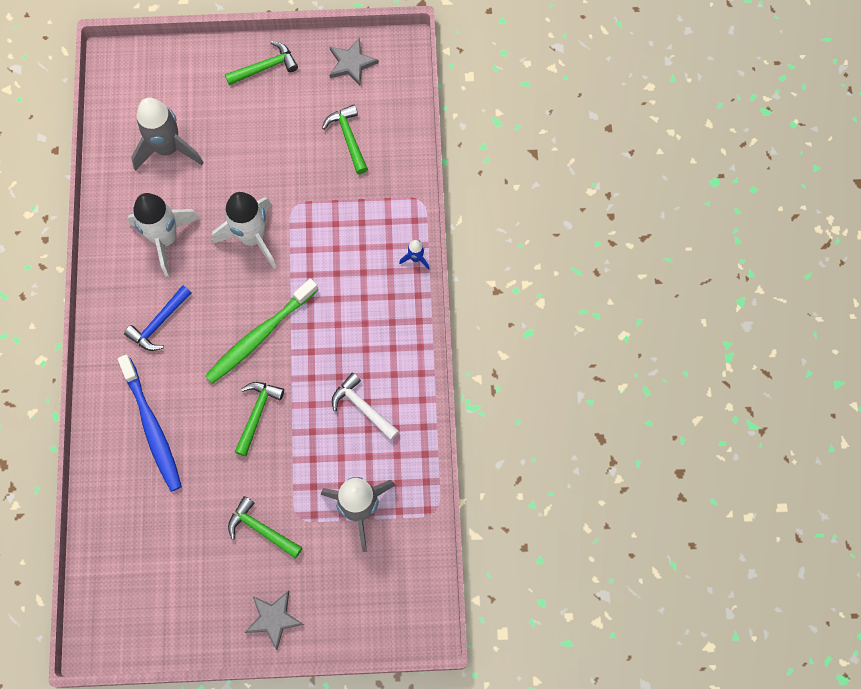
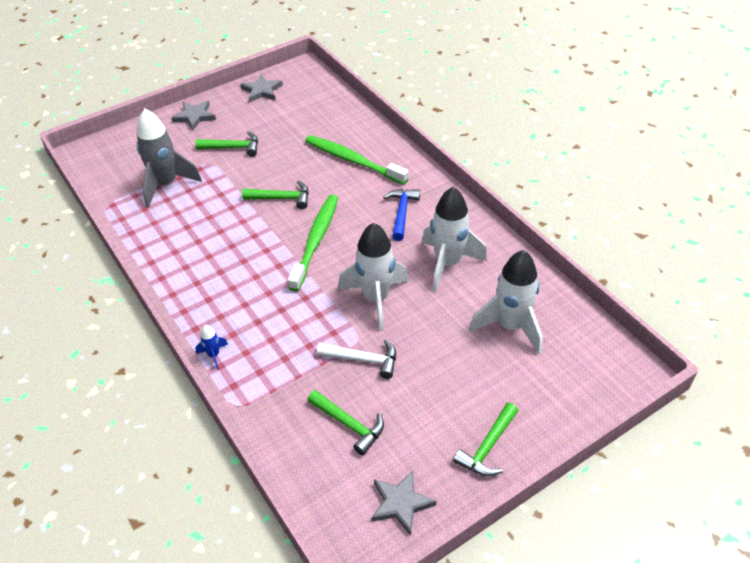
camera: 150 degrees right, 25 degrees down
blue toothbrush [118,355,182,491] -> green toothbrush [305,135,409,185]
grey rocket [131,98,204,171] -> white rocket [469,250,543,354]
green hammer [235,382,284,457] -> green hammer turned 75 degrees counterclockwise [242,181,309,209]
white hammer [332,373,399,440] -> white hammer moved to [317,339,396,379]
none -> grey star [240,74,283,103]

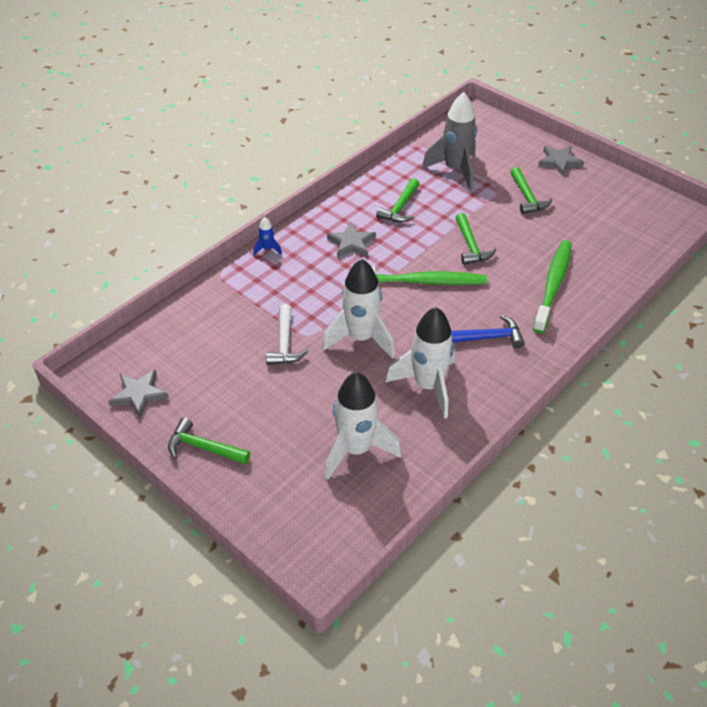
camera: 75 degrees right, 0 degrees up
grey star [240,74,283,103] -> grey star moved to [327,222,376,258]
green hammer [307,390,384,455] -> green hammer moved to [376,178,419,223]

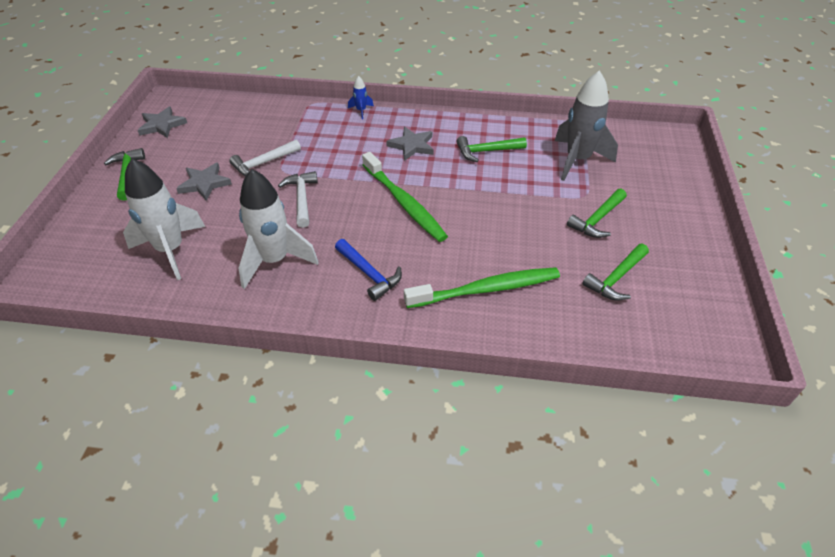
camera: 55 degrees right, 0 degrees up
white rocket [322,259,395,359] -> white hammer [278,171,318,228]
green hammer [456,213,496,265] -> green hammer moved to [582,244,649,300]
grey star [538,146,584,176] -> grey star moved to [176,163,232,201]

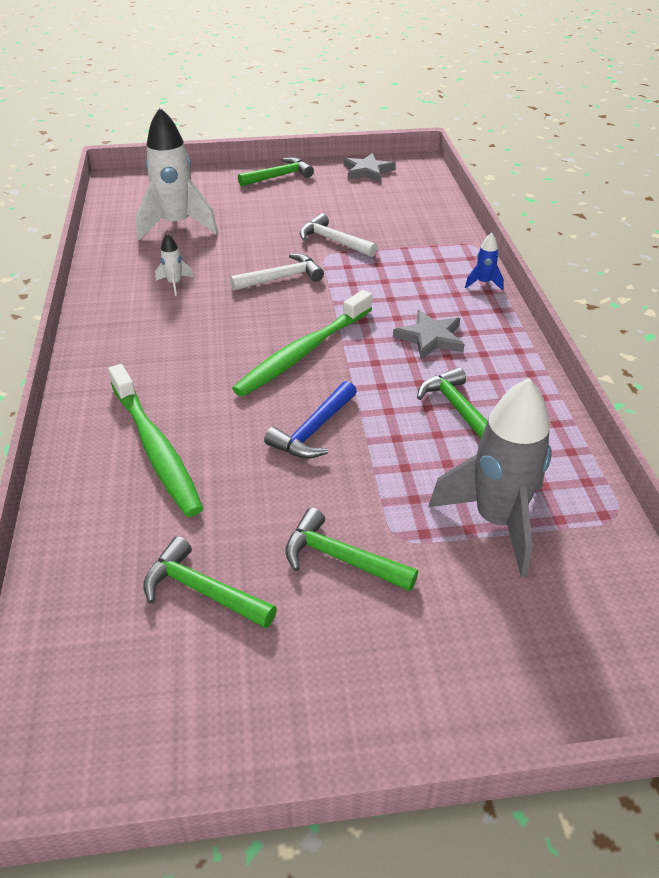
camera: 75 degrees right, 5 degrees down
grey star [176,163,232,201] -> none
white rocket [238,169,319,289] -> white rocket [155,234,193,296], size x0.43
blue hammer [335,239,402,301] -> blue hammer moved to [264,381,357,459]

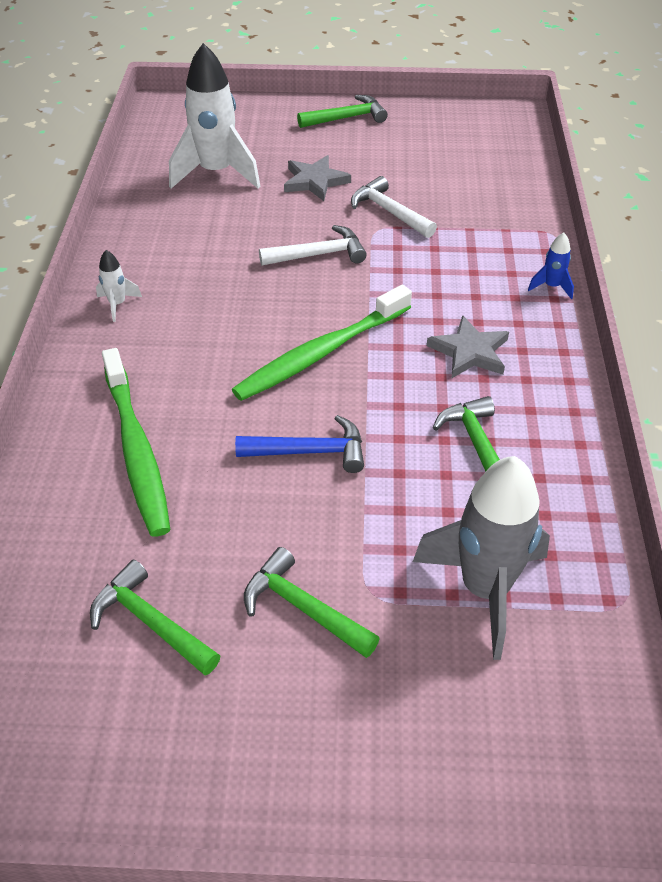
camera: 10 degrees right, 5 degrees up
white rocket [155,234,193,296] -> white rocket moved to [96,250,142,322]
blue hammer [264,381,357,459] -> blue hammer turned 135 degrees counterclockwise [235,415,364,473]
grey star [344,153,396,183] -> grey star moved to [284,155,351,201]

